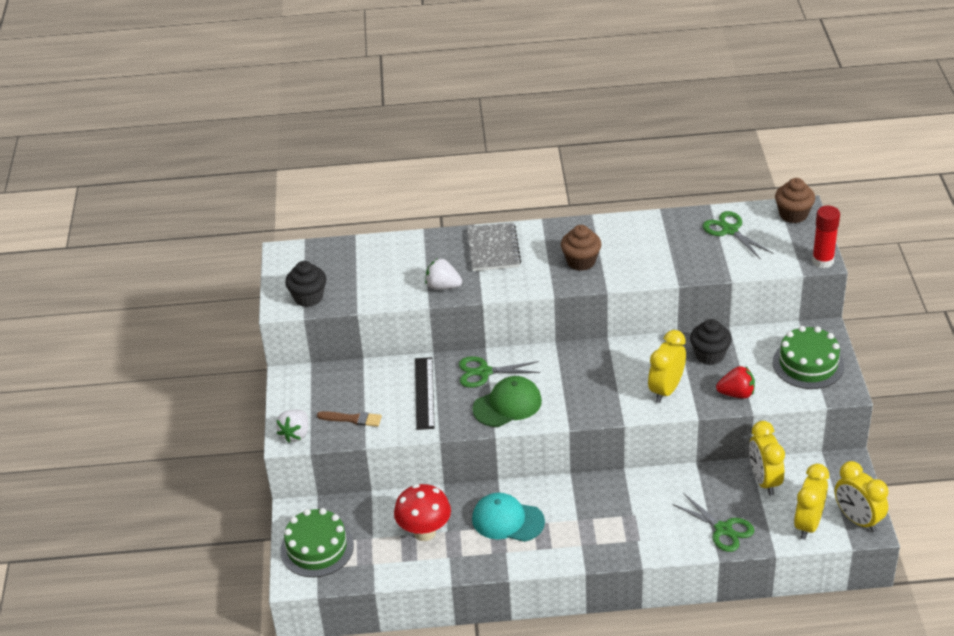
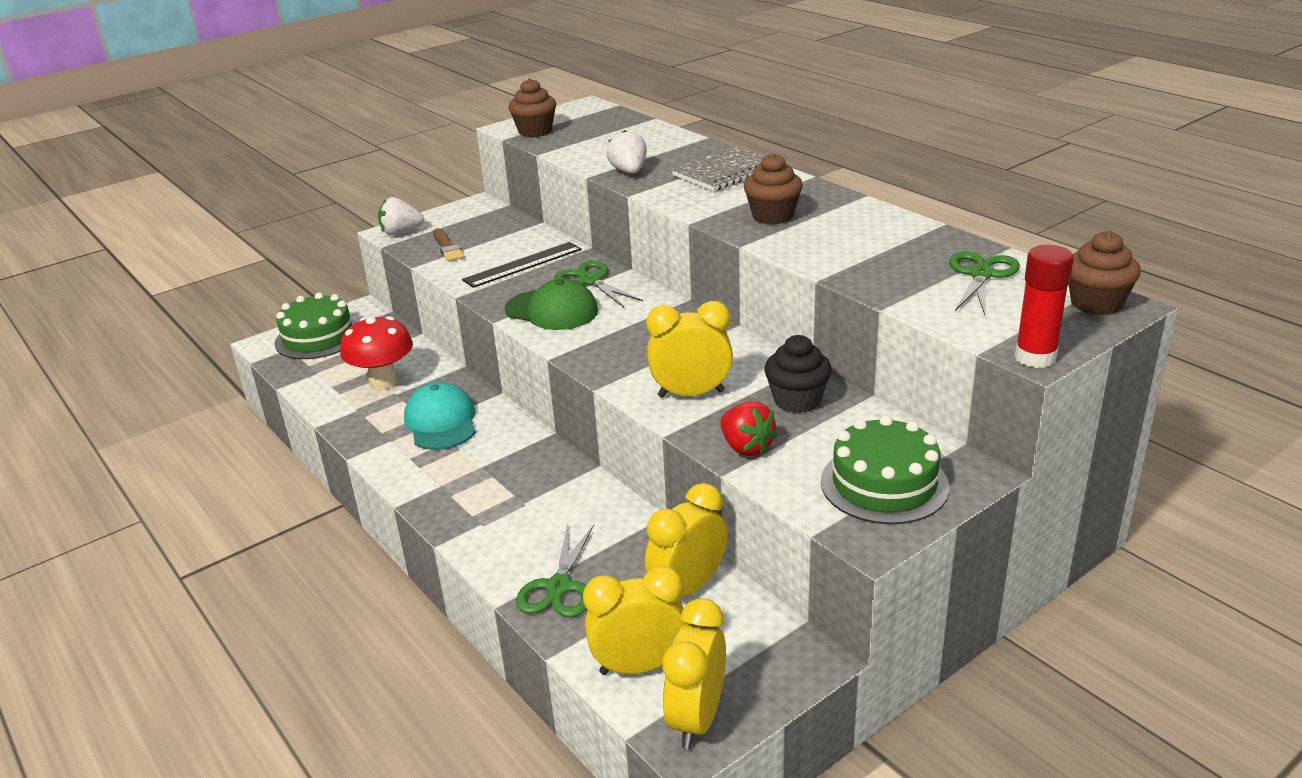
camera: 55 degrees right, 10 degrees down
black cupcake [285,261,326,307] -> brown cupcake [509,78,556,137]

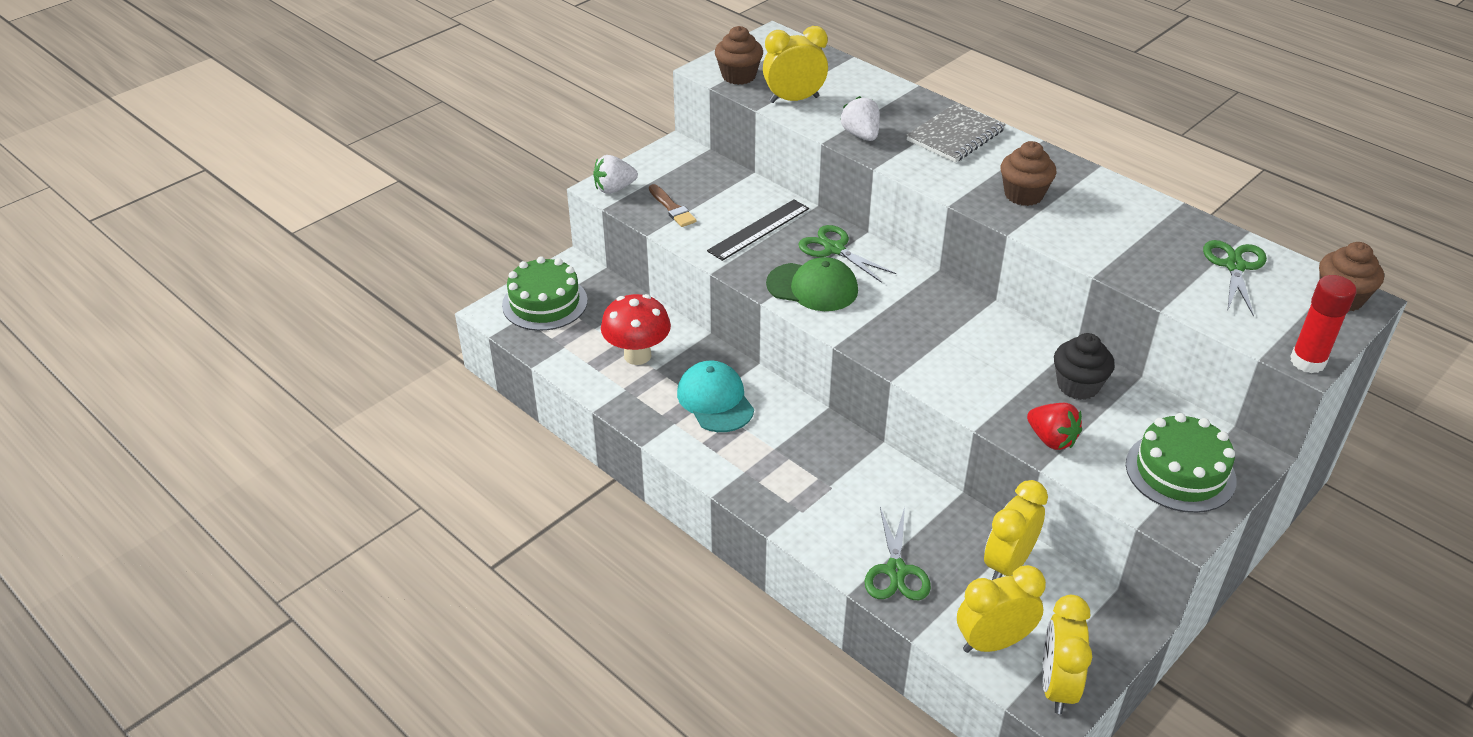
camera: 10 degrees left, 10 degrees up
yellow clock [646,301,733,398] -> yellow clock moved to [763,26,828,103]

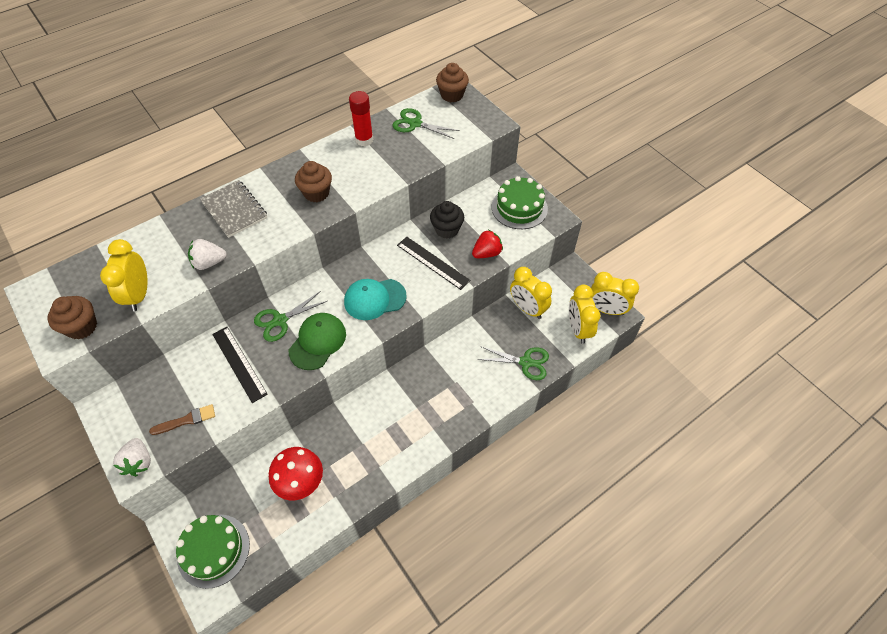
camera: 80 degrees left, 15 degrees up
turquoise cap [677,361,754,432] -> turquoise cap moved to [344,279,407,320]
red glue stick [1290,275,1356,373] -> red glue stick moved to [349,91,373,146]
none -> black ruler [397,237,470,290]

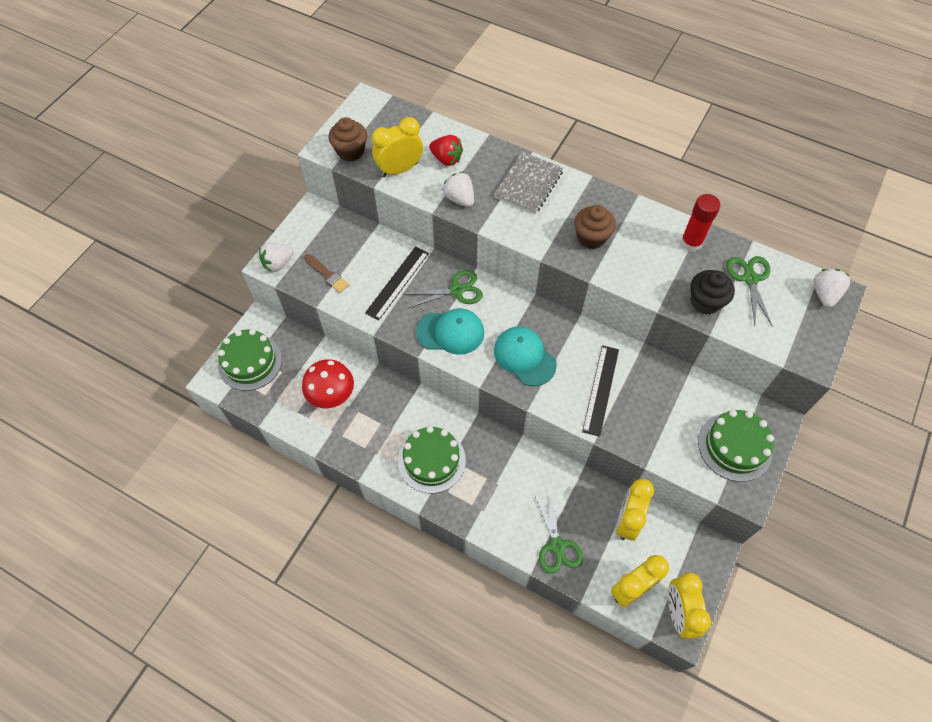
camera: 65 degrees right, 5 degrees up
green scissors [254,291,327,342] -> green scissors turned 135 degrees clockwise [404,270,483,308]
green cap [289,313,346,370] -> turquoise cap [416,308,484,355]
black cupcake [430,201,464,239] -> black cupcake moved to [691,270,735,314]
brown cupcake [436,63,469,102] -> white strawberry [813,269,850,308]
red strawberry [472,230,503,258] -> red strawberry moved to [429,135,463,166]
none -> green cake [398,426,466,494]

